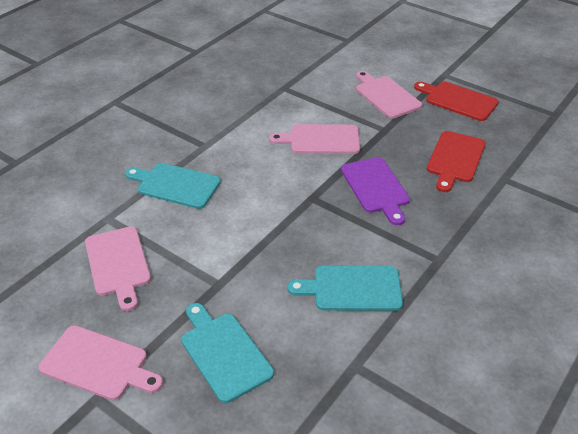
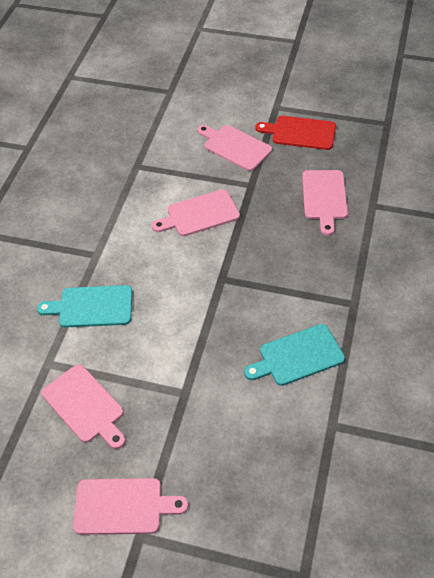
camera: 20 degrees left, 10 degrees up
turquoise cutting board [181,303,274,403] -> none
purple cutting board [341,157,410,225] -> none
red cutting board [427,131,486,192] -> pink cutting board [302,170,348,235]

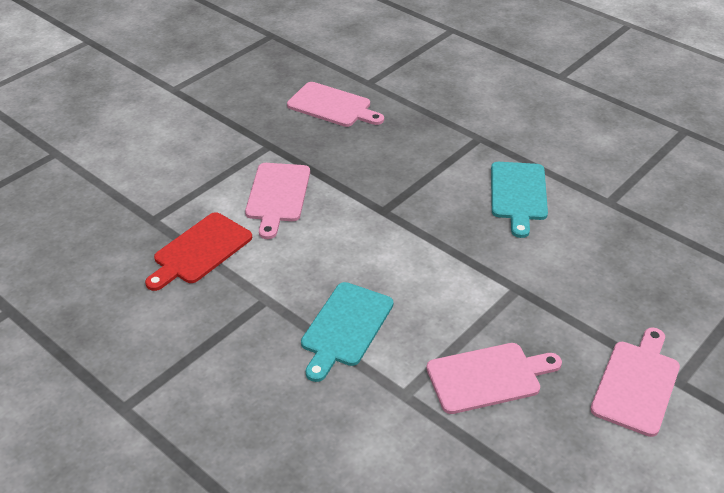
camera: 65 degrees left, 10 degrees down
pink cutting board [197,125,272,171] -> none
red cutting board [256,116,336,150] -> red cutting board moved to [145,212,252,291]

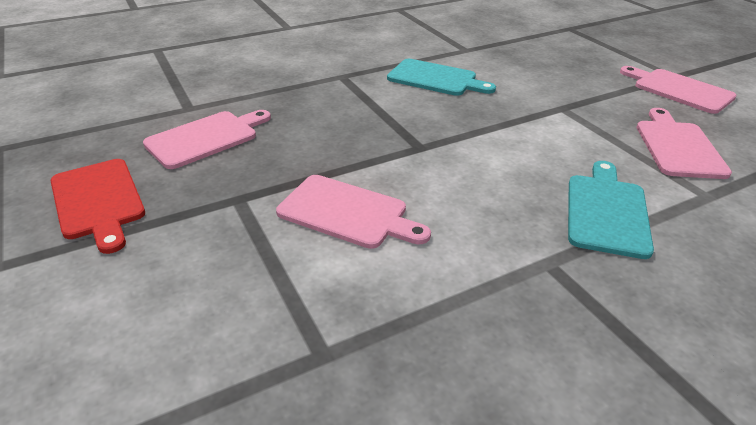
camera: 70 degrees left, 5 degrees down
red cutting board [145,212,252,291] -> red cutting board moved to [51,159,145,254]
turquoise cutting board [301,282,393,382] -> turquoise cutting board turned 120 degrees counterclockwise [568,161,654,259]

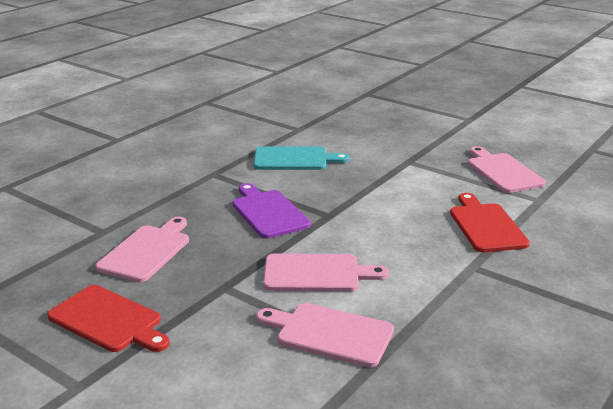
camera: 25 degrees left, 10 degrees down
turquoise cutting board [568,161,654,259] -> red cutting board [450,193,530,252]
pink cutting board [620,66,737,114] -> pink cutting board moved to [256,303,394,367]
none -> purple cutting board [232,183,311,239]

